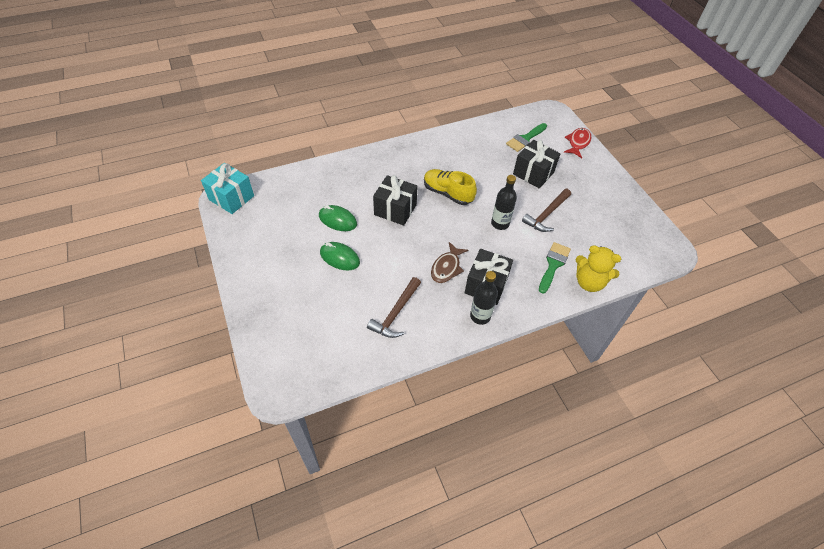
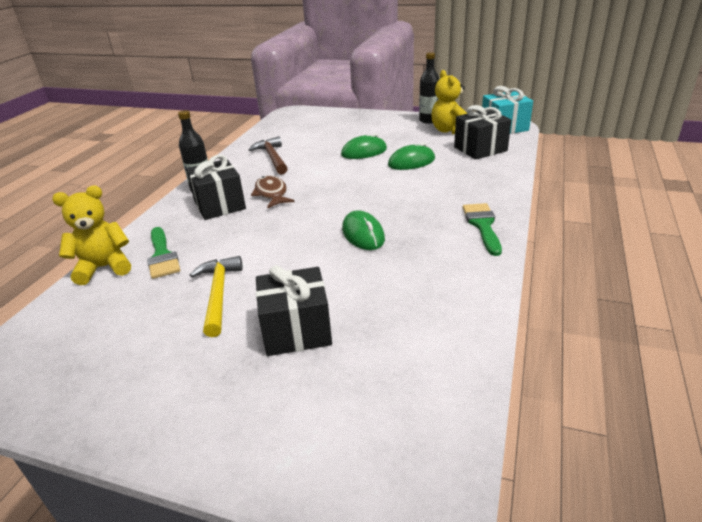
camera: 135 degrees right, 20 degrees down
black gift [373,175,418,226] -> black gift moved to [454,105,511,160]
yellow shoe [424,169,477,205] -> green mouse [342,210,385,250]
black bottle [491,175,517,230] -> black bottle moved to [419,52,439,124]
green brush [506,123,547,152] -> green brush moved to [463,203,502,256]
brown hammer [522,189,571,232] -> yellow hammer [190,256,243,337]
red fish [564,128,592,158] -> none
none -> yellow teddy bear [431,70,467,134]

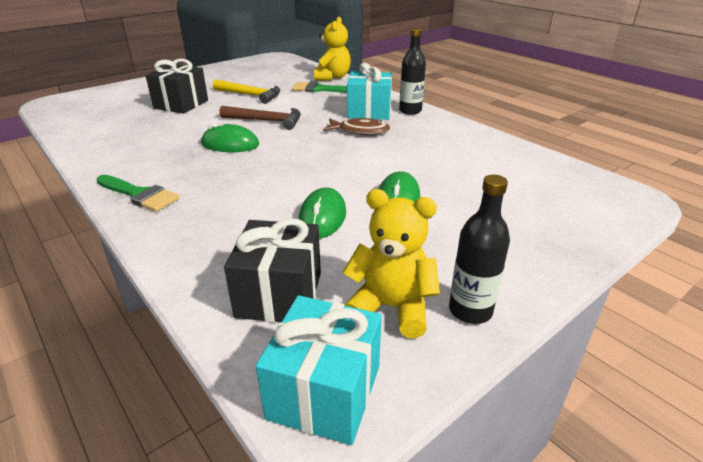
camera: 120 degrees right, 0 degrees up
black gift [186,155,246,220] -> turquoise gift [347,63,392,120]
brown hammer [249,136,288,175] -> brown hammer moved to [219,106,301,130]

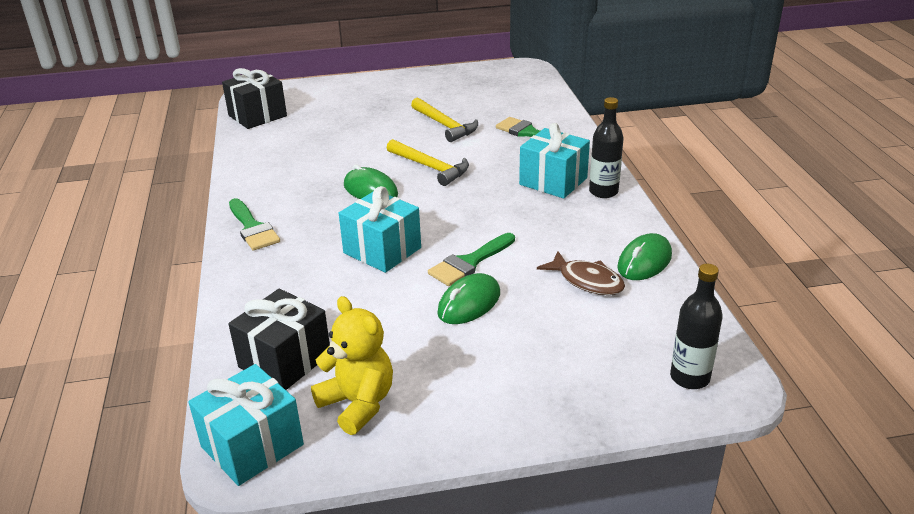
camera: 30 degrees right, 0 degrees up
black gift [145,59,208,114] -> black gift moved to [222,68,287,129]
brown hammer [219,106,301,130] -> yellow hammer [387,139,469,186]
green mouse [299,187,346,239] -> green mouse moved to [617,233,672,280]
yellow teddy bear [314,17,351,81] -> none
brown fish [323,118,390,135] -> brown fish moved to [537,251,625,295]
black bottle [449,175,510,324] -> black bottle moved to [670,264,723,389]
none -> turquoise gift [339,186,421,273]
none -> green brush [428,233,515,286]

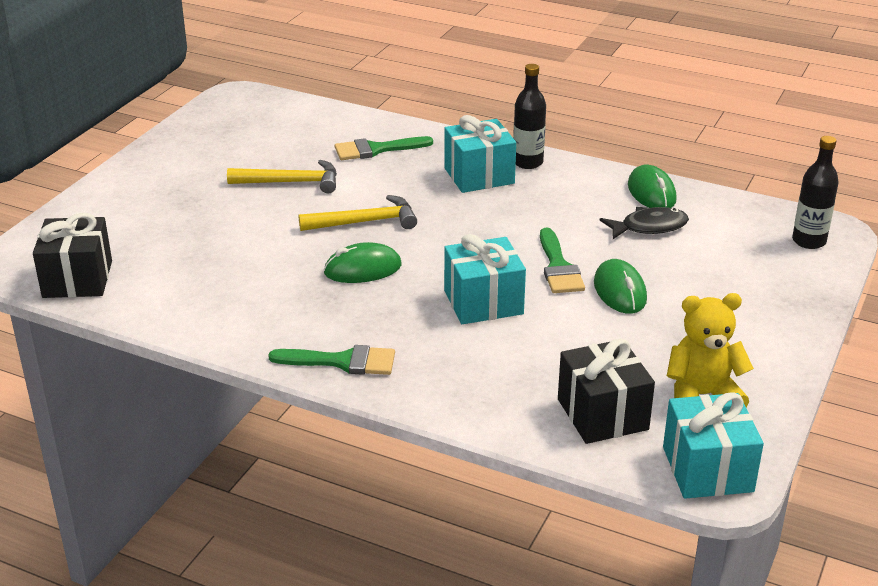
camera: 55 degrees left, 0 degrees up
brown fish [537,251,625,295] -> black fish [600,207,689,239]

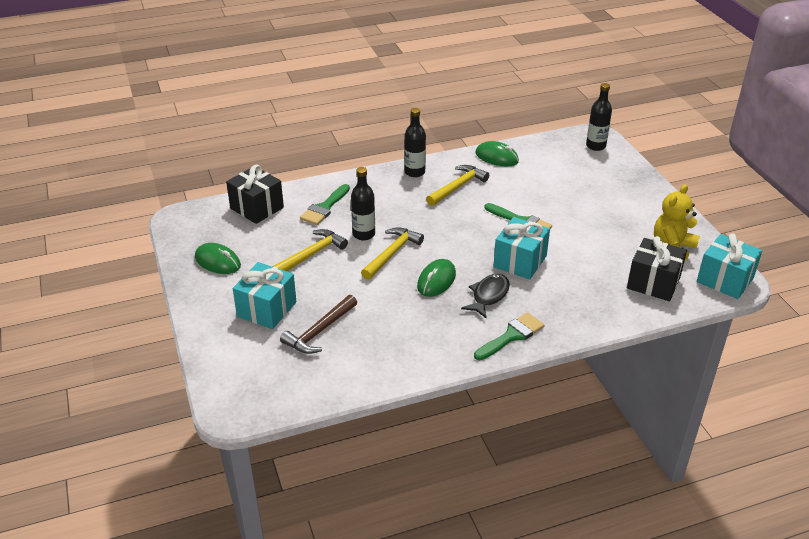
camera: 45 degrees left, 5 degrees up
black gift [33,213,112,298] -> black gift moved to [226,165,284,224]
turquoise gift [444,115,516,193] -> turquoise gift moved to [233,262,297,329]
green mouse [594,259,647,314] -> green mouse moved to [195,243,241,274]
black fish [600,207,689,239] -> black fish moved to [461,274,510,319]
none -> brown hammer [280,295,357,354]
none -> black bottle [351,167,375,240]
none -> yellow hammer [426,165,489,206]

